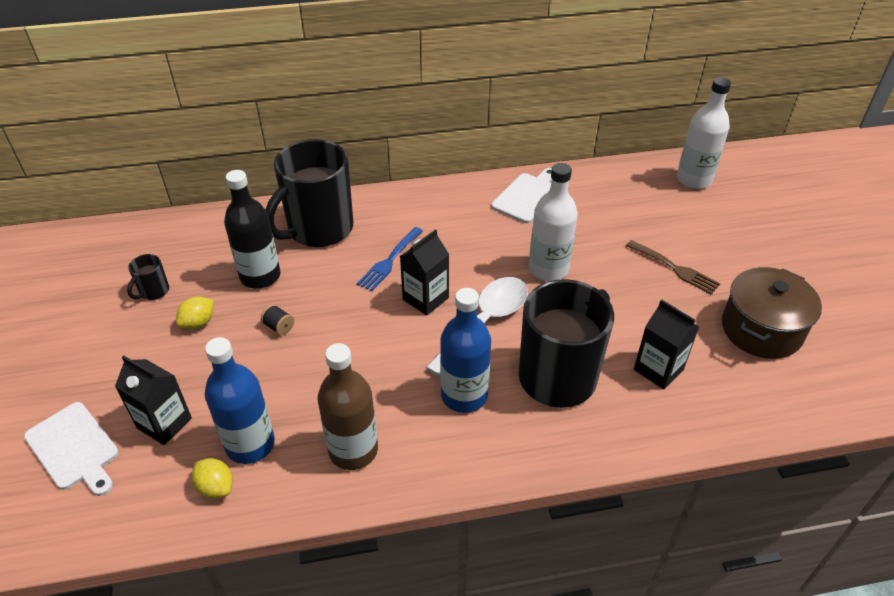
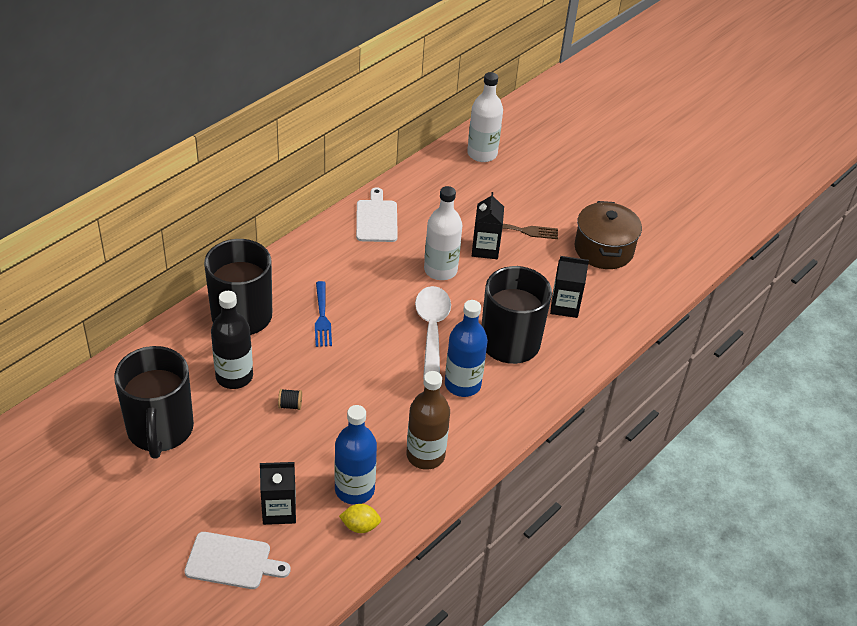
camera: 40 degrees left, 0 degrees up
black mug [127,254,169,300] -> black mug [114,346,194,459], size x2.44
yellow lemon [176,296,214,329] -> none
black carton [400,229,449,316] -> black carton moved to [472,192,504,259]

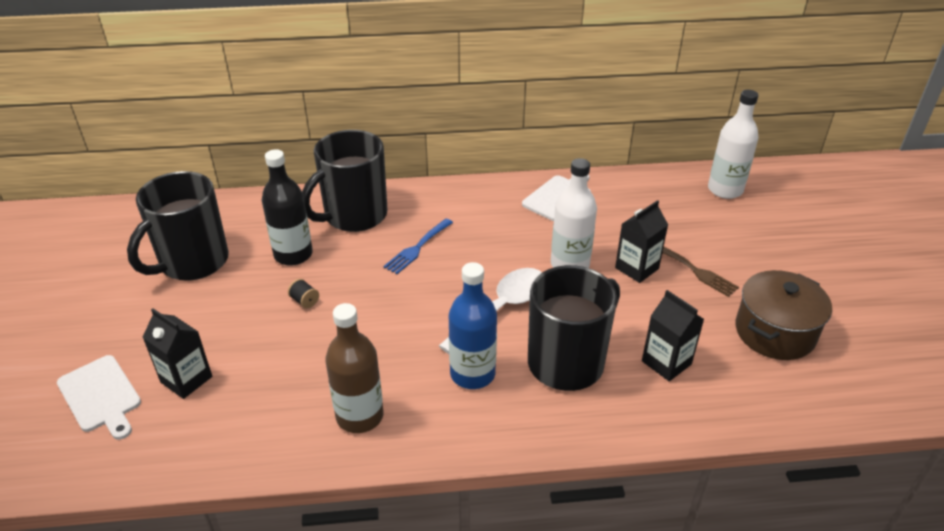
camera: 45 degrees right, 5 degrees down
blue bottle [335,405,377,505] -> none
yellow lemon [339,504,381,533] -> none

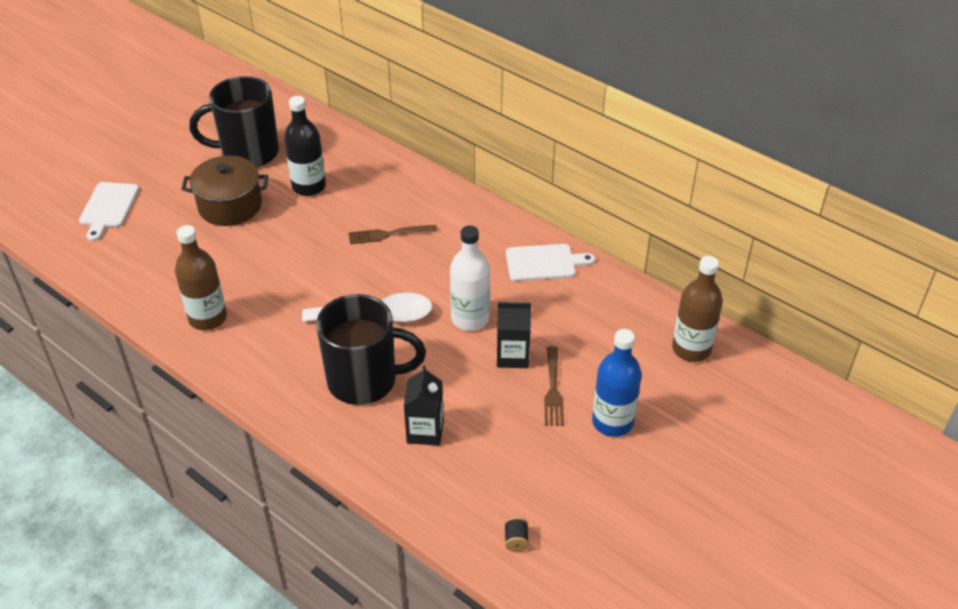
camera: 45 degrees right, 5 degrees up
black carton [142,308,212,399] -> none
black spool [288,279,319,308] -> black spool moved to [504,517,529,552]
black mug [302,130,388,232] -> none
blue fork [383,219,453,274] -> brown fork [349,225,437,244]
blue bottle [449,262,497,389] -> blue bottle moved to [592,329,642,437]
white bottle [708,90,759,199] -> brown bottle [672,256,723,362]
brown pot [735,270,832,360] -> brown pot moved to [181,156,269,226]

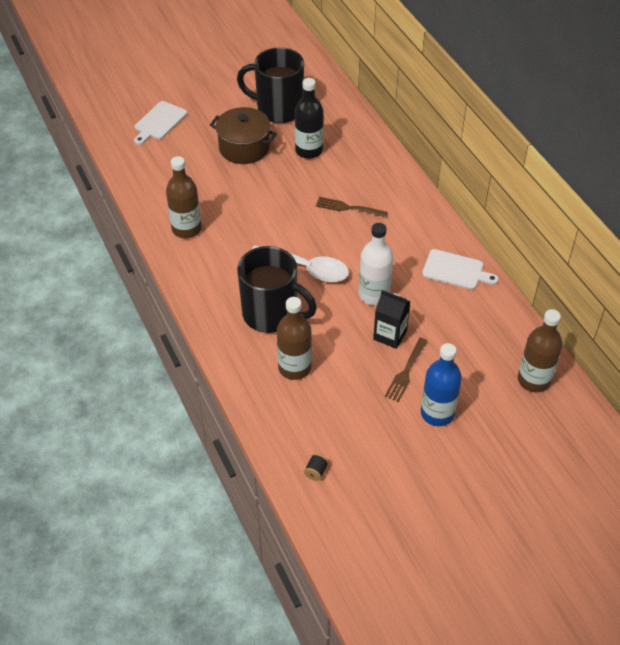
camera: 25 degrees right, 5 degrees up
black carton [404,366,444,446] -> brown bottle [277,297,312,380]

